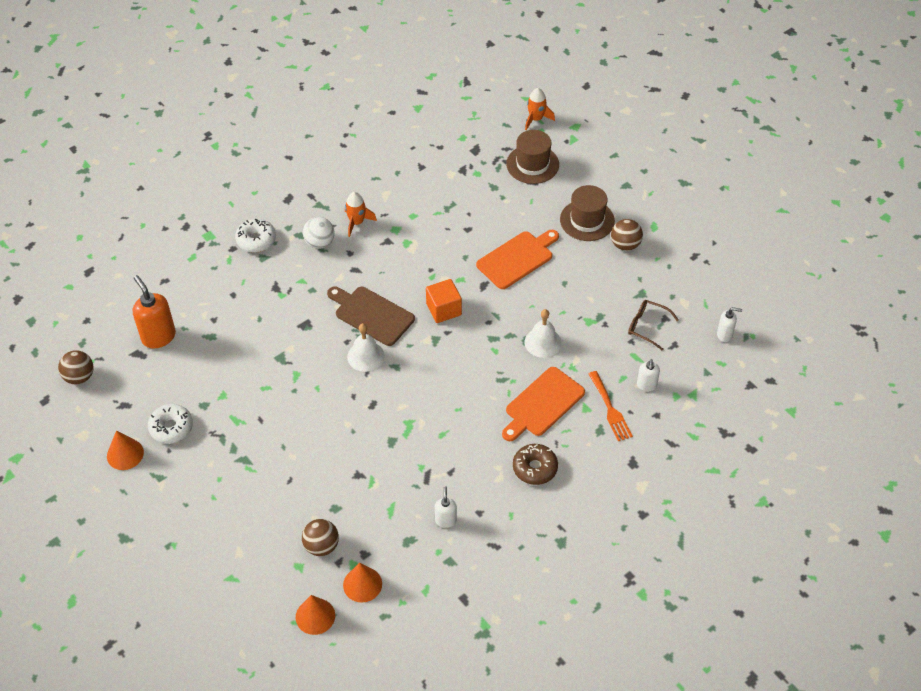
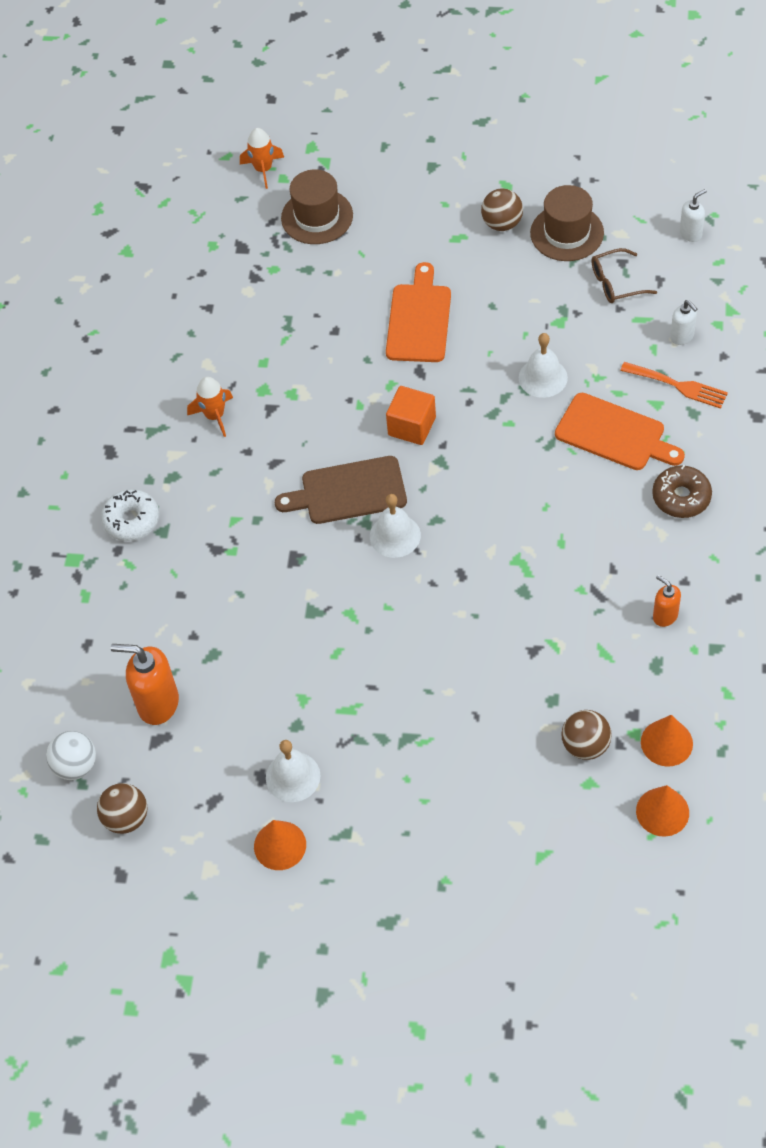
camera: 40 degrees left, 5 degrees up
white donut [148,404,193,444] -> white bell [266,740,321,802]
white ball [303,217,335,249] -> white ball moved to [46,731,96,780]
white soap dispenser [435,486,457,528] -> orange soap dispenser [653,575,681,627]
orange cutting board [502,367,585,441] -> orange cutting board turned 60 degrees counterclockwise [555,393,685,470]
brown hat [560,185,615,241] -> brown hat moved to [530,185,604,261]

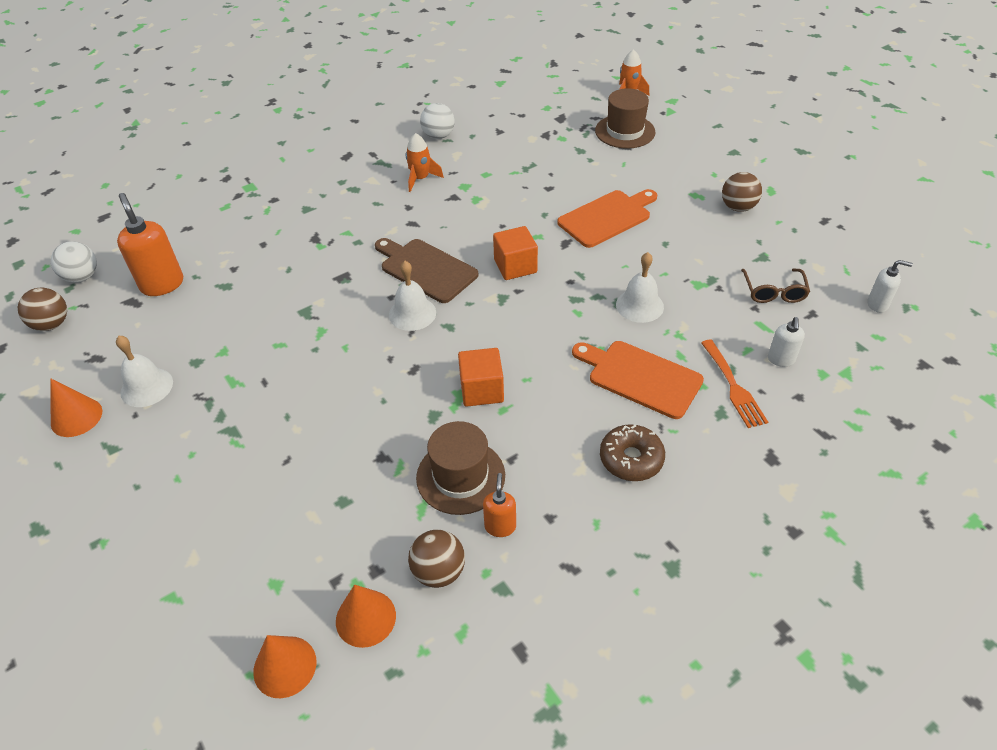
camera: 45 degrees right, 10 degrees down
white donut [101,489,159,541] -> none
brown hat [530,185,604,261] -> brown hat moved to [416,421,505,515]
orange cutting board [555,393,685,470] -> orange cutting board turned 135 degrees clockwise [572,341,704,419]
brown ball [561,710,612,760] -> brown ball moved to [408,530,465,588]
brown glasses [591,248,657,303] -> brown glasses turned 120 degrees counterclockwise [741,268,810,303]
none -> white ball [420,103,455,139]
none -> orange cube [458,348,504,407]

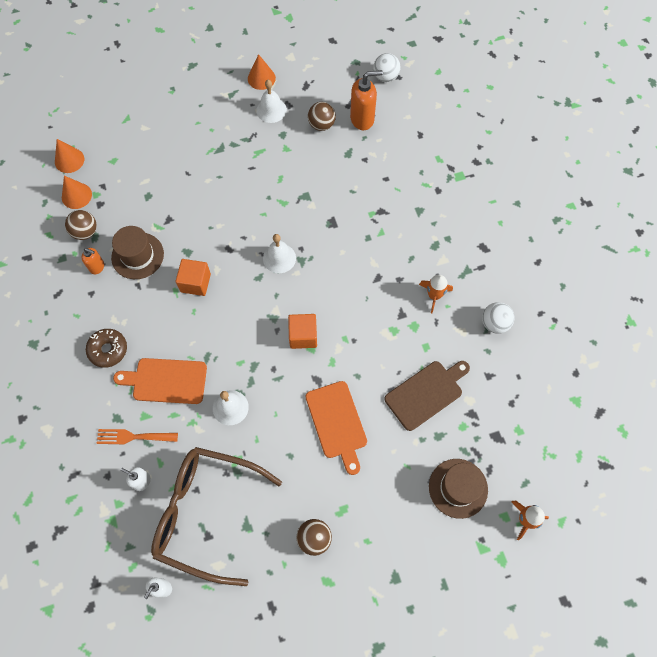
camera: 105 degrees right, 20 degrees up
brown ball [18,288,67,331] -> brown ball moved to [308,102,336,131]
brown cutting board [375,238,478,303] -> brown cutting board moved to [384,361,470,431]
orange cutting board [572,341,704,419] -> orange cutting board turned 135 degrees counterclockwise [113,358,207,404]
brown glasses [741,268,810,303] -> brown glasses [151,447,282,586], size x2.39

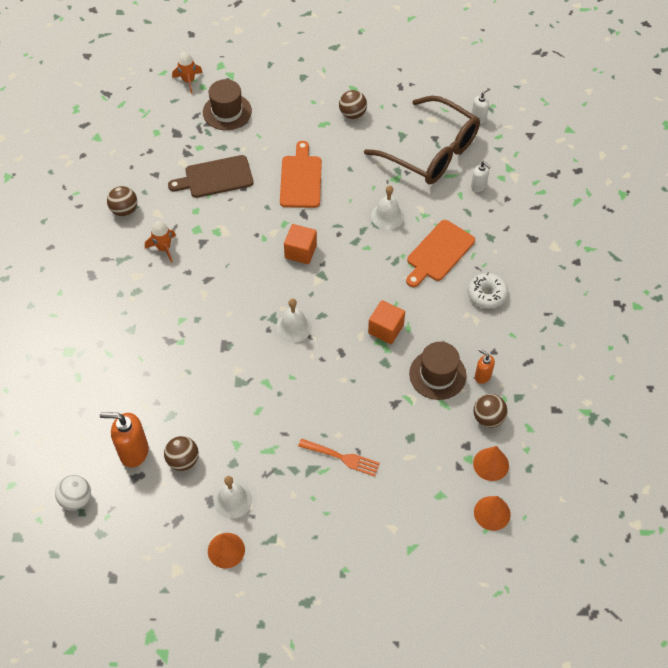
camera: 160 degrees left, 10 degrees down
brown donut [86,329,127,368] -> white donut [468,273,508,309]
orange fork [97,429,178,444] -> orange fork moved to [298,438,380,477]
orange cutting board [113,358,207,404] -> orange cutting board turned 105 degrees clockwise [406,220,475,287]
white ball [482,302,515,334] -> brown ball [107,186,137,216]

